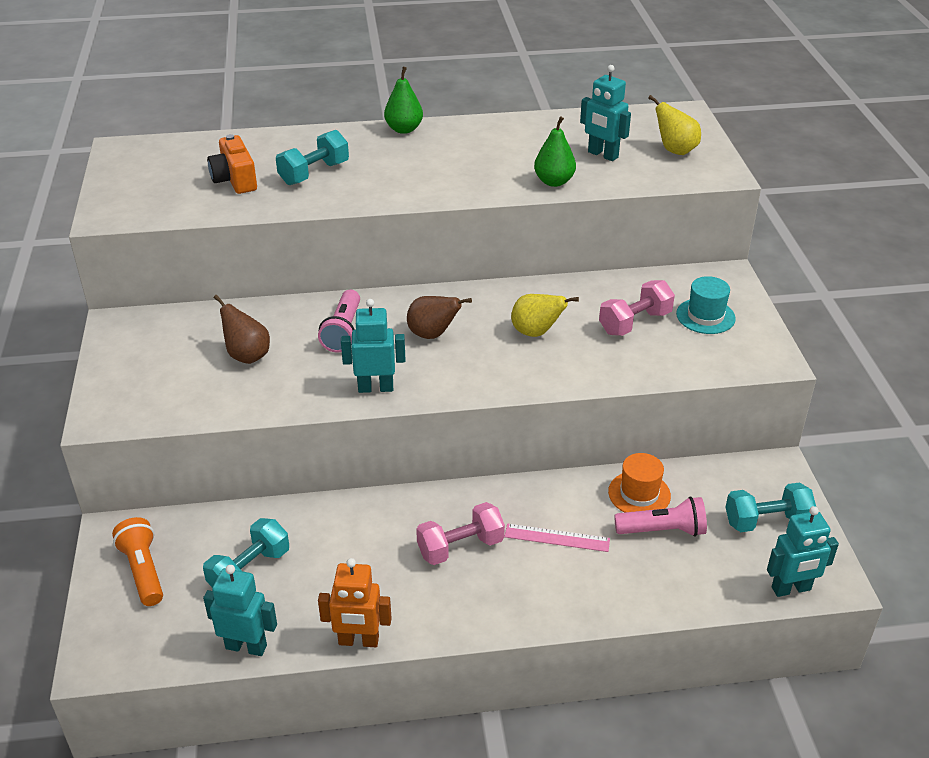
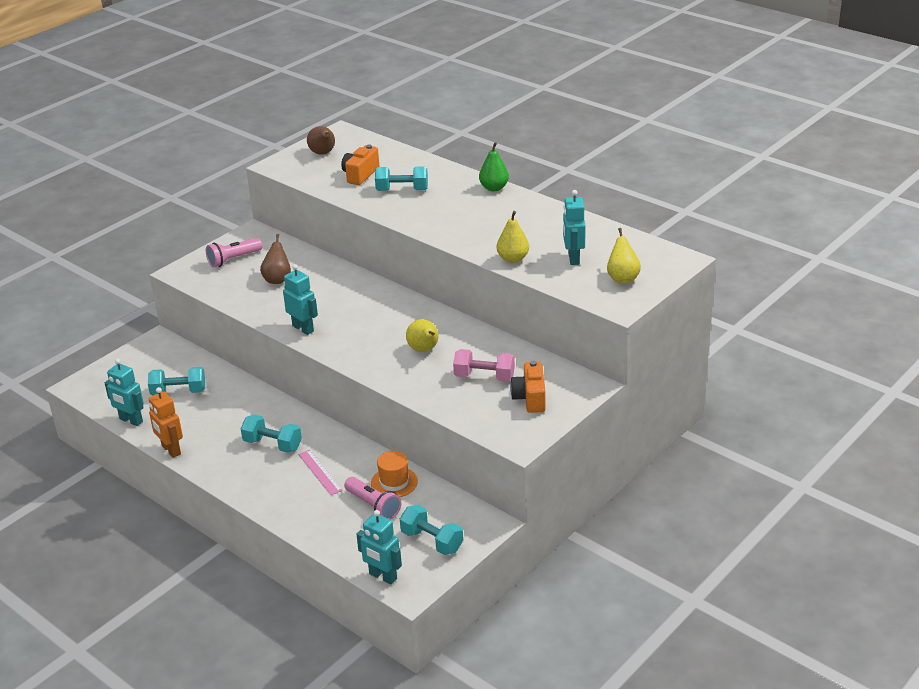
camera: 50 degrees right, 5 degrees down
orange flashlight [112,517,163,606] -> none
turquoise robot [203,565,277,656] -> turquoise robot turned 150 degrees clockwise [105,359,144,426]
pink flashlight [318,290,360,352] -> pink flashlight moved to [206,238,262,268]
brown pear [407,296,472,339] -> brown pear moved to [307,126,335,155]
pink dumbbell [416,502,505,565] -> turquoise dumbbell [241,415,302,453]
green pear [534,116,576,187] -> yellow pear [497,211,529,263]
turquoise hat [676,276,736,334] -> orange camera [510,361,546,413]

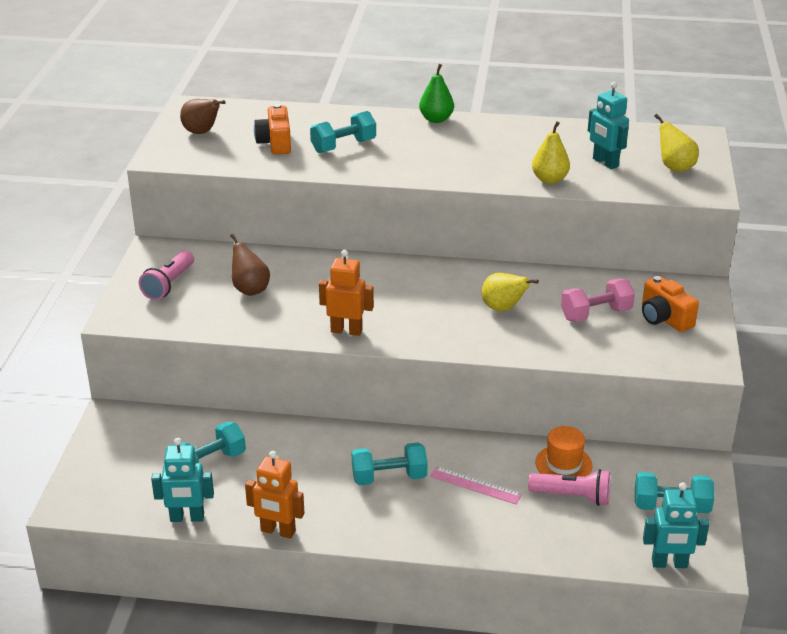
camera: 35 degrees left, 0 degrees up
turquoise robot [283,264,318,335] -> orange robot [319,250,374,336]

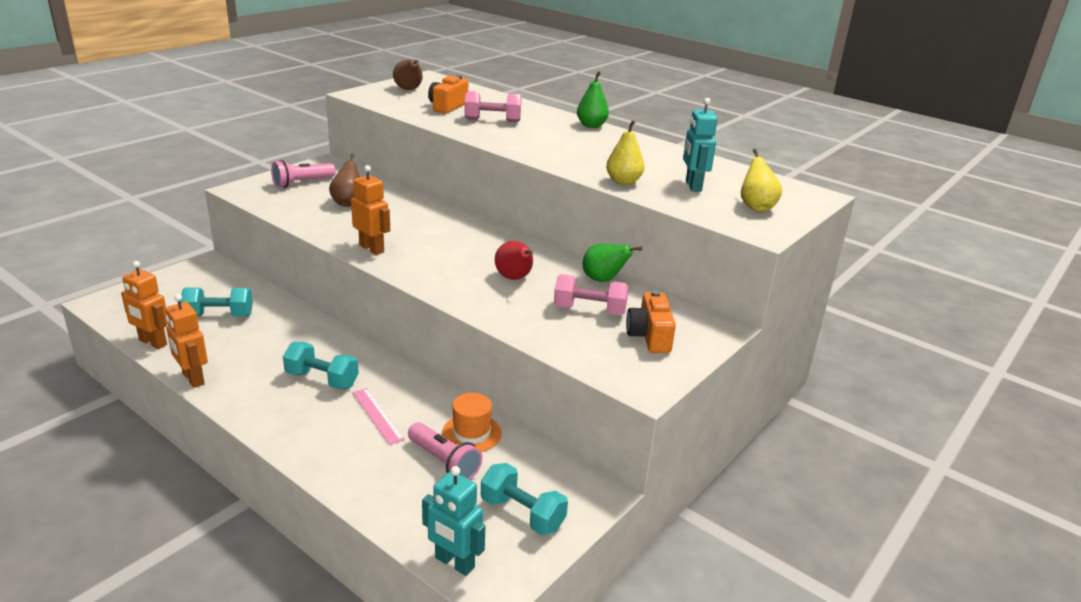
camera: 30 degrees right, 5 degrees down
turquoise robot [151,438,214,522] -> orange robot [121,261,168,349]
turquoise dumbbell [310,111,376,153] -> pink dumbbell [465,91,521,122]
yellow pear [481,273,539,312] -> red pear [495,241,533,280]
none -> green pear [583,244,642,282]

